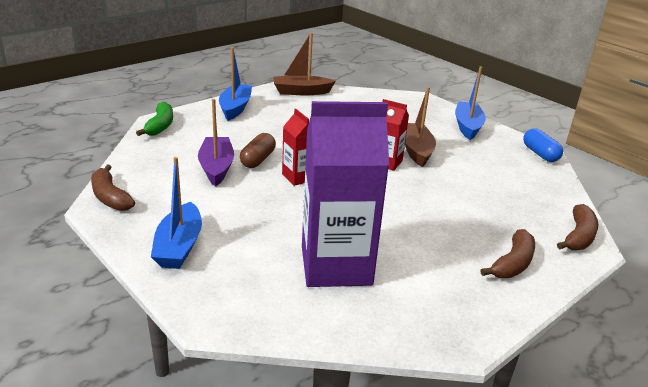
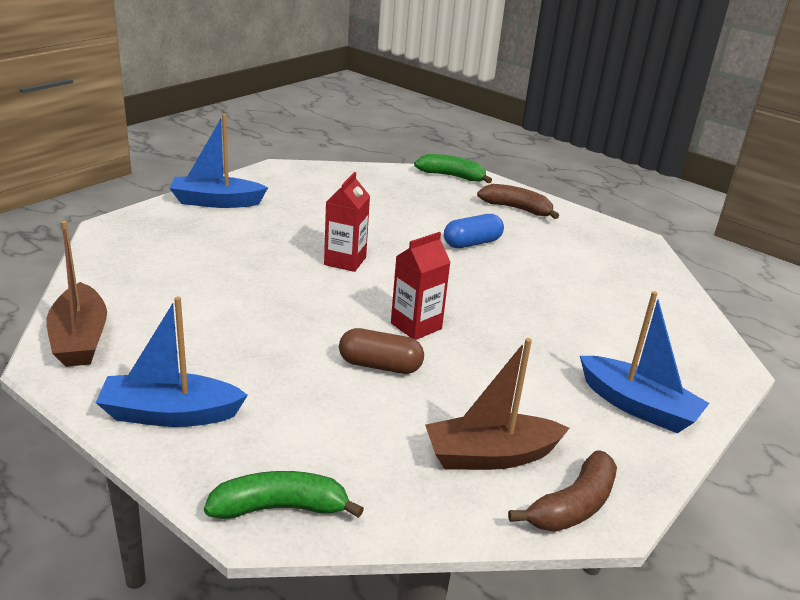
camera: 100 degrees left, 0 degrees up
blue boat [151,157,202,269] -> blue boat turned 45 degrees clockwise [580,291,710,433]
purple boat [198,99,234,186] -> none
purple carton [302,101,389,287] -> none
brown boat [405,87,436,167] -> brown boat moved to [425,338,570,470]
blue capsule [523,128,563,162] -> blue capsule moved to [444,214,504,248]
brown banana [557,204,598,250] -> green banana [414,154,492,183]

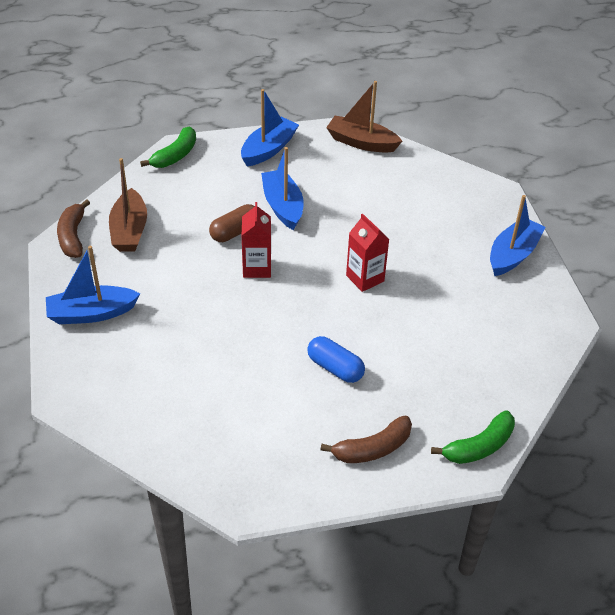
camera: 130 degrees right, 15 degrees up
brown boat [425,338,570,470] -> brown boat turned 150 degrees clockwise [109,158,147,252]
blue capsule [444,214,504,248] -> blue capsule turned 60 degrees counterclockwise [307,336,365,383]
none -> blue boat [261,147,304,230]

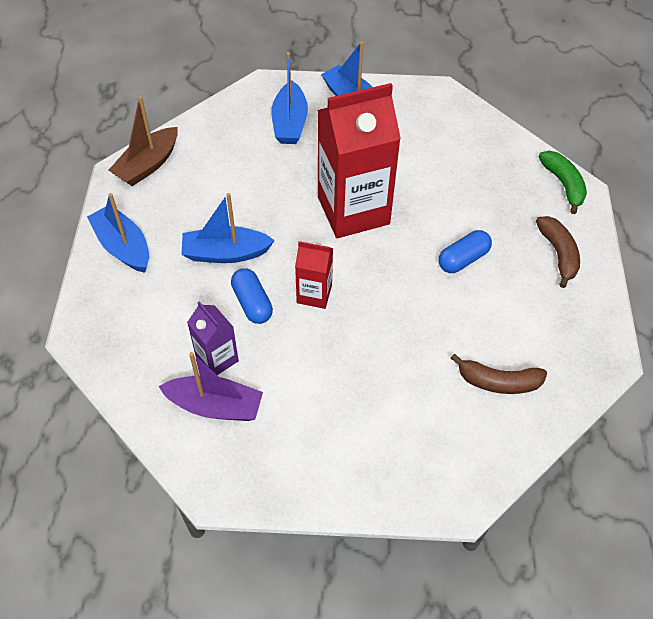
camera: 75 degrees left, 10 degrees up
blue boat [46,246,140,324] -> blue boat moved to [272,52,308,144]
brown banana [57,199,90,258] -> brown banana moved to [451,353,547,394]
brown boat [109,158,147,252] -> purple boat [159,352,263,421]
green banana [140,127,196,168] -> none
brown capsule [209,204,255,242] -> blue capsule [231,268,273,324]
red carton [346,214,390,292] -> red carton [318,83,401,238], size x2.06
none -> purple carton [187,302,239,375]

